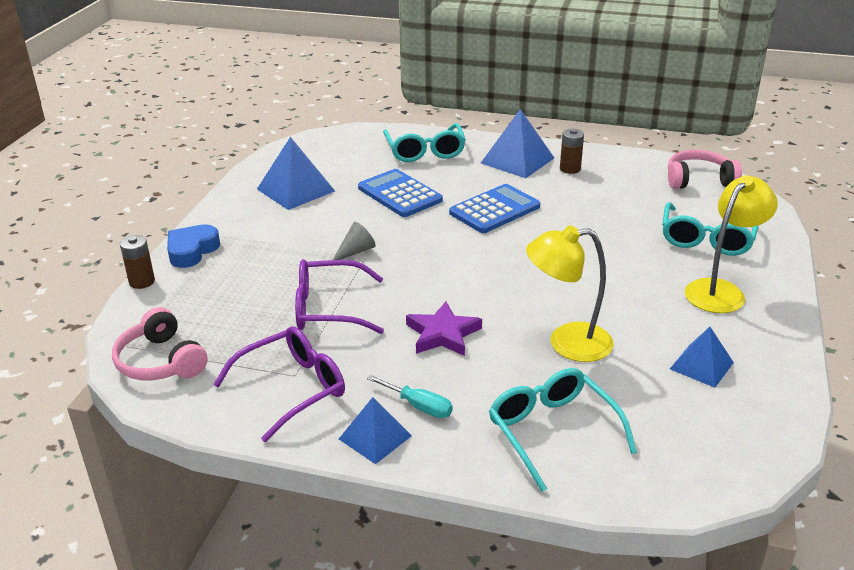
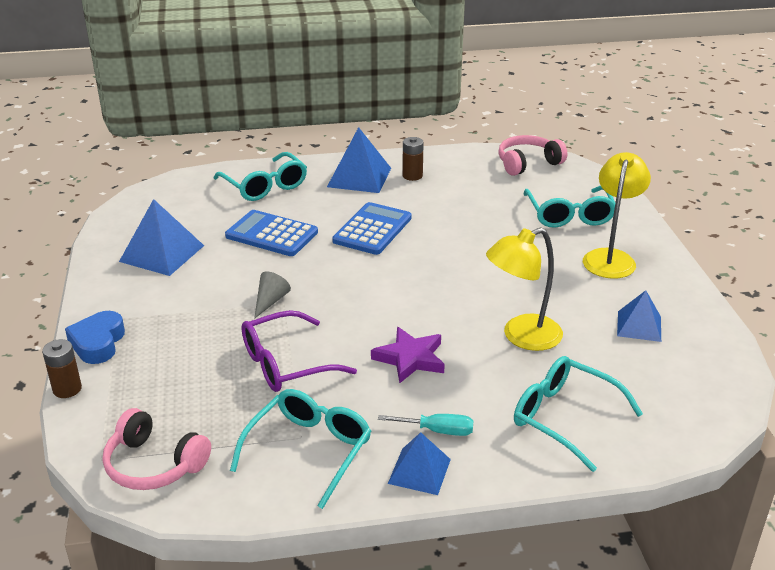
camera: 25 degrees left, 0 degrees up
purple glasses [213,326,345,442] -> turquoise glasses [230,389,371,509]

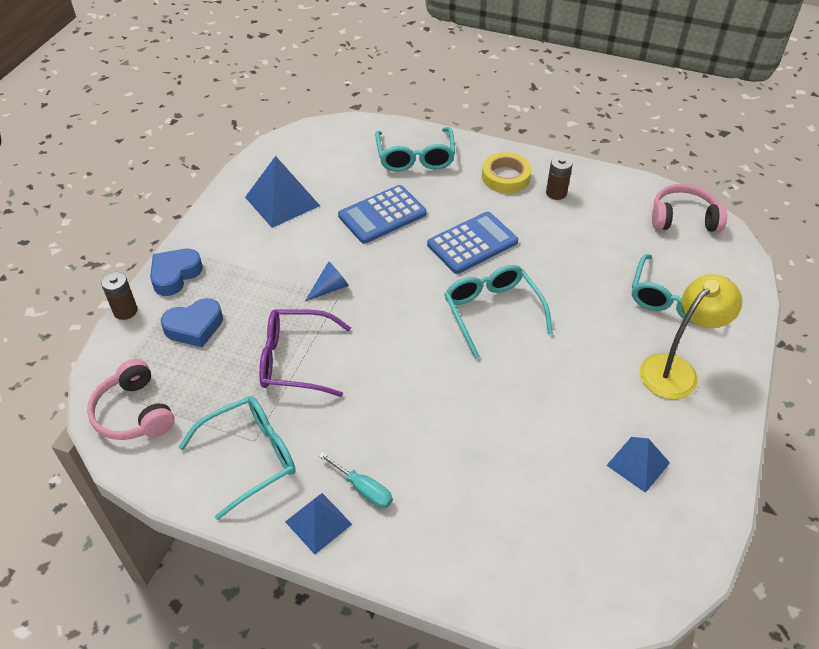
camera: 30 degrees right, 15 degrees up
blue calculator [225,210,318,256] -> blue calculator turned 90 degrees counterclockwise [338,185,427,244]
grey cone [254,271,291,319] -> blue cone [305,262,349,301]
blue pyramid [327,127,391,193] -> yellow tape [482,152,532,193]
purple star [371,327,445,384] -> none
yellow lamp [486,227,563,351] -> none
turquoise glasses [514,356,643,472] -> turquoise glasses moved to [444,265,553,359]
none -> blue heart [161,298,223,347]

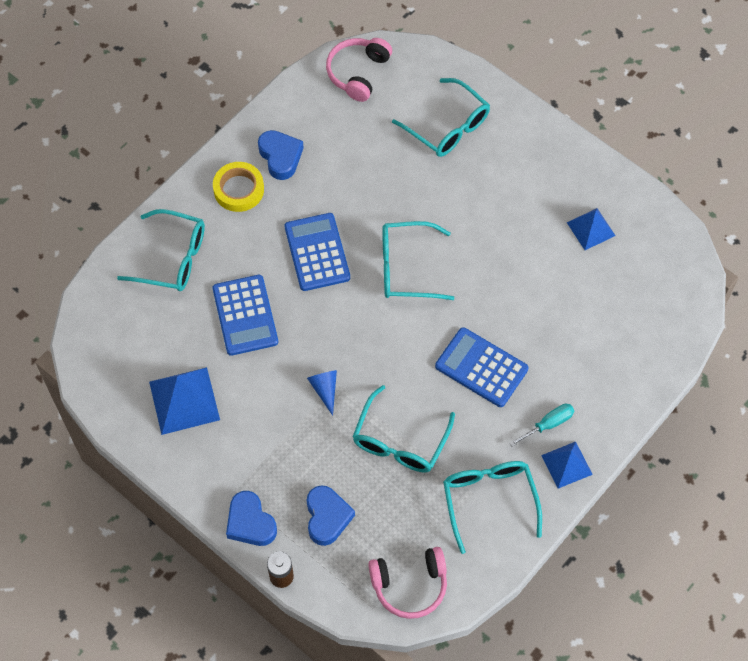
camera: 70 degrees left, 15 degrees up
purple glasses [259,309,351,397] -> turquoise glasses [353,385,455,473]
brown battery [546,155,573,200] -> blue heart [258,130,304,180]
yellow lamp [640,274,742,399] -> none
none -> blue calculator [435,327,529,407]

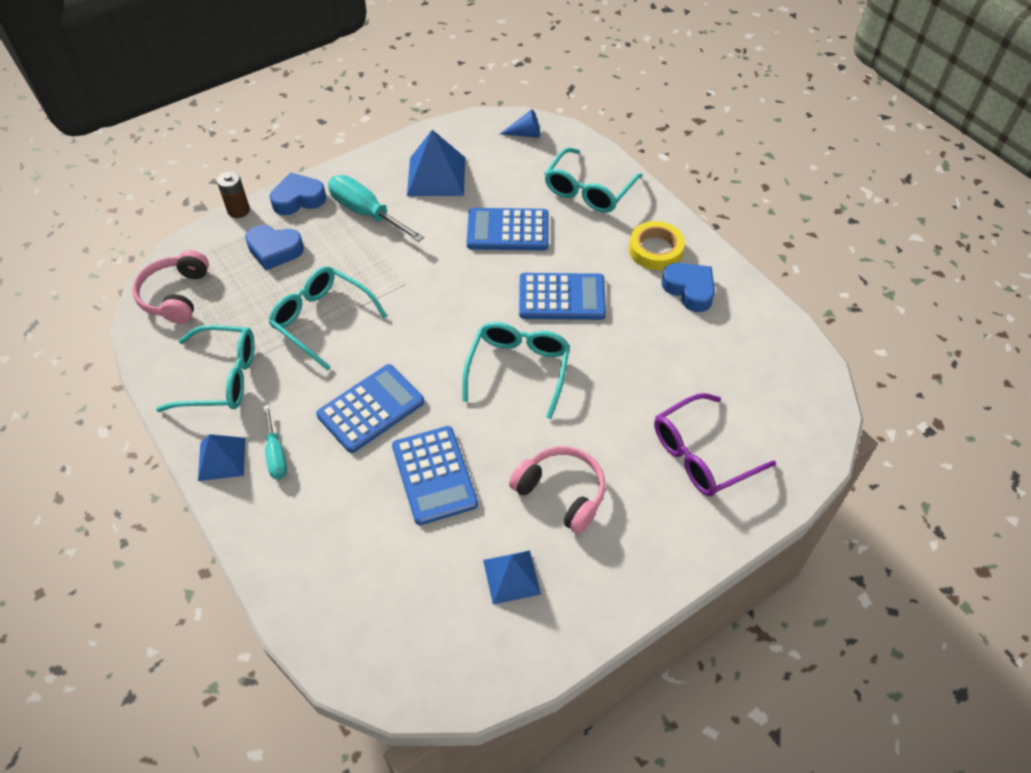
camera: 105 degrees right, 10 degrees down
blue heart [258,130,304,180] -> blue heart turned 120 degrees counterclockwise [661,263,715,312]
blue cone [307,370,337,416] -> blue cone moved to [500,109,540,137]
pink headphones [326,38,392,102] -> pink headphones moved to [509,446,605,534]
turquoise glasses [392,78,490,157] -> purple glasses [654,393,776,496]
none -> turquoise screwdriver [328,175,424,242]
none -> blue calculator [392,426,478,525]

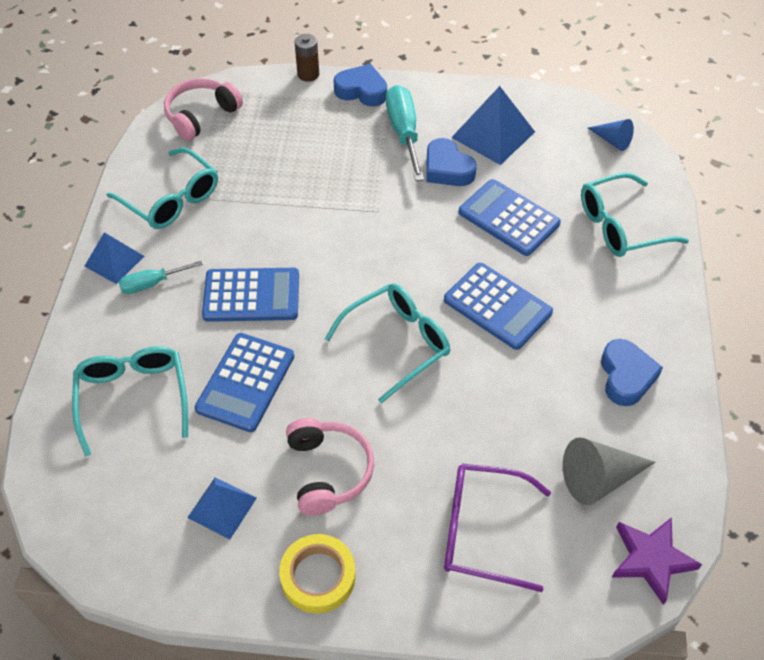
camera: 40 degrees right, 0 degrees up
blue heart [245,225,304,270] -> blue heart moved to [426,138,477,186]
turquoise screwdriver [263,405,287,479] -> turquoise screwdriver turned 45 degrees clockwise [119,261,203,294]
turquoise glasses [269,267,387,370] -> turquoise glasses moved to [72,346,188,456]
yellow tape [629,221,685,270] -> yellow tape moved to [279,534,356,613]
none -> grey cone [563,437,655,505]
none -> purple star [612,517,702,605]

